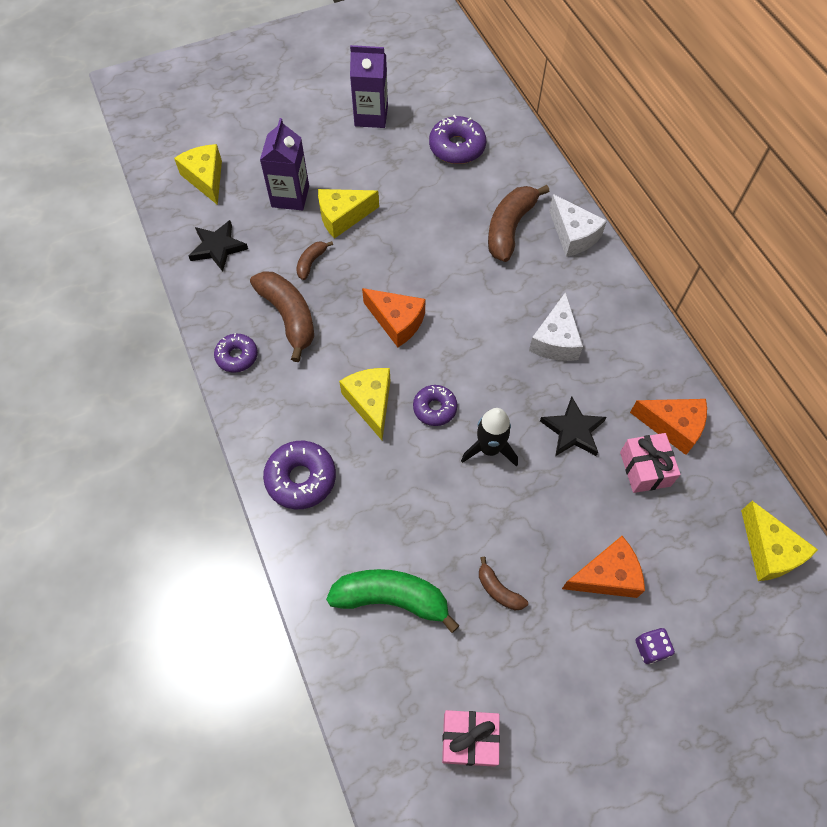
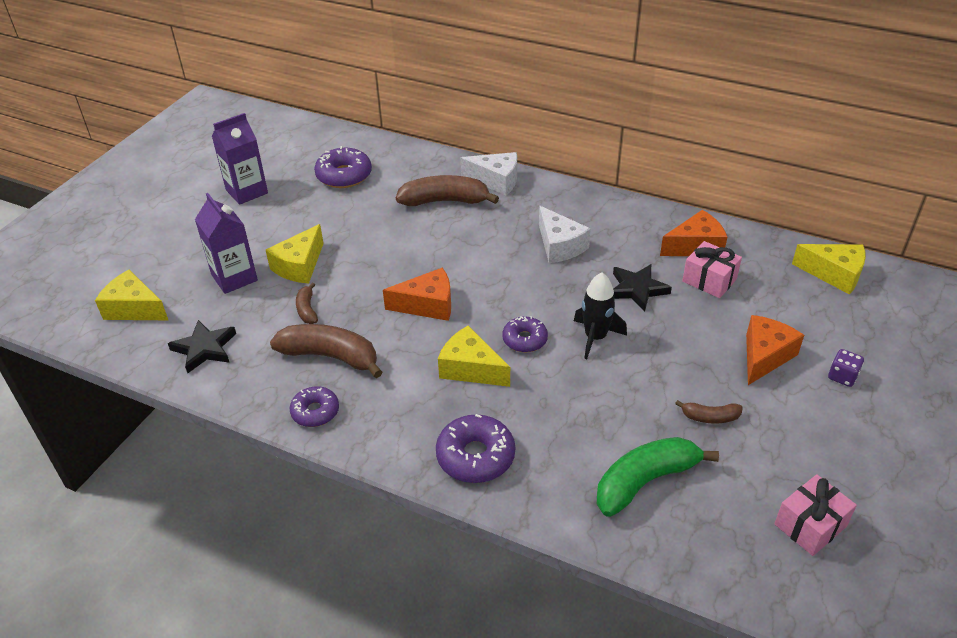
camera: 40 degrees left, 20 degrees down
brown banana [488,185,550,262] -> brown banana turned 105 degrees clockwise [396,175,499,206]

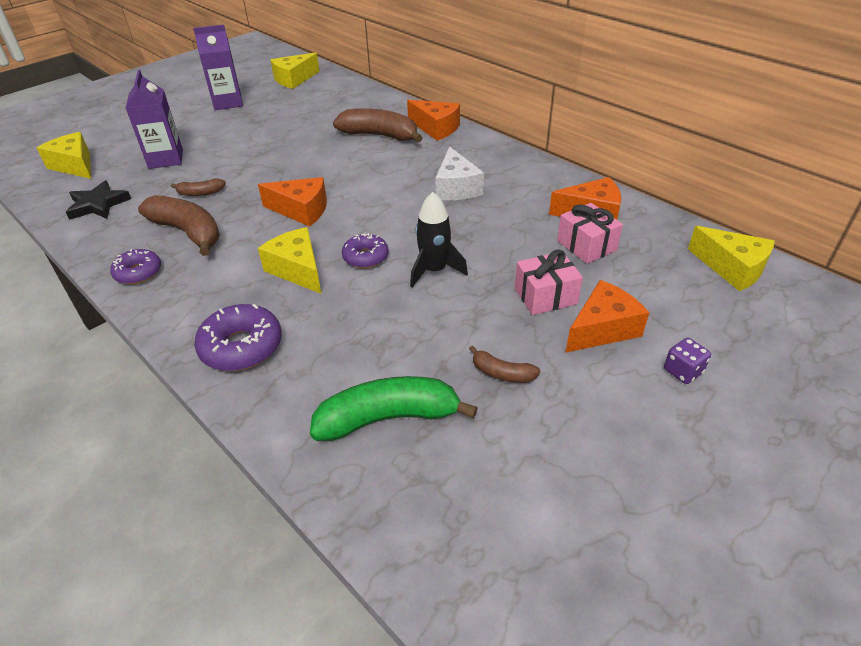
camera: 20 degrees right, 0 degrees up
yellow cheese [266,224,324,284] -> yellow cheese moved to [270,52,320,89]
brown banana [296,283,318,324] -> brown banana turned 105 degrees counterclockwise [171,179,226,196]
purple donut [314,146,372,188] -> none
white cheese [460,152,517,196] -> orange cheese [407,100,460,141]
black star [613,264,672,312] -> none
pink gift [774,474,857,556] -> pink gift moved to [515,250,583,315]

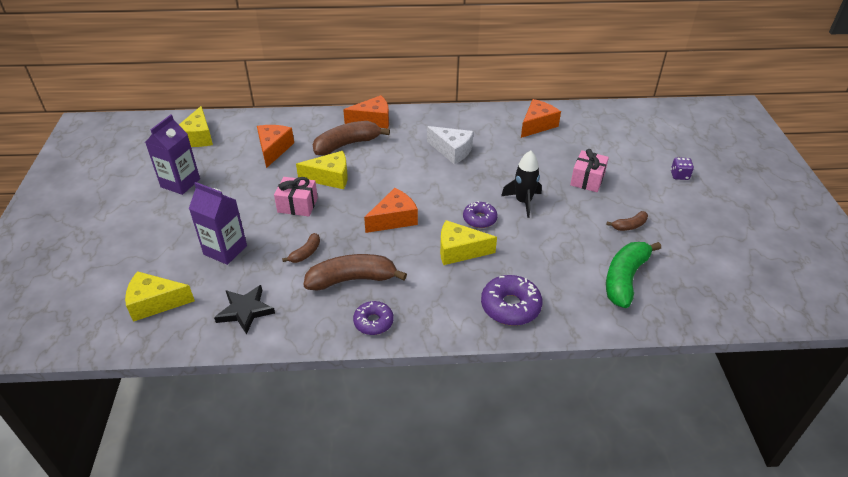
camera: 50 degrees left, 0 degrees up
pink gift [557,203,623,264] -> pink gift moved to [274,177,318,216]
orange cheese [565,280,649,353] -> orange cheese moved to [257,125,294,168]
yellow cheese [688,226,775,291] -> yellow cheese moved to [296,151,348,189]

